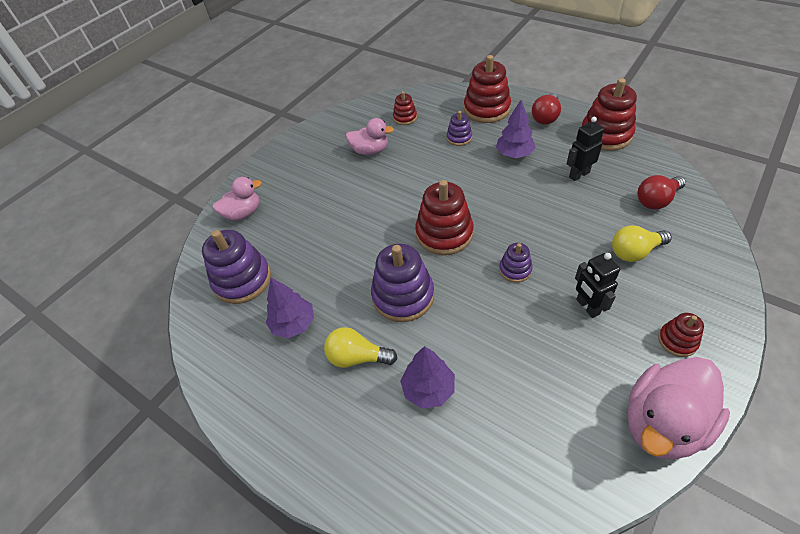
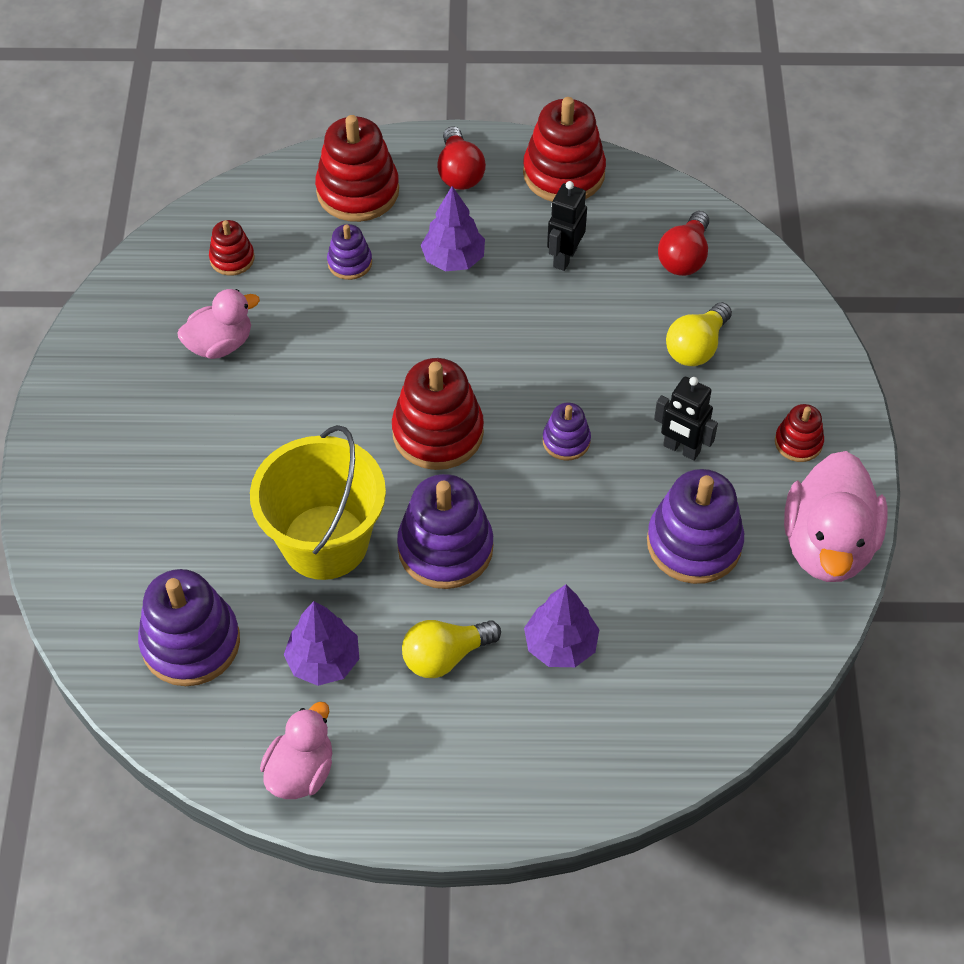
camera: 40 degrees left, 5 degrees up
pink duck [213,177,262,221] -> pink duck moved to [260,702,332,799]
none -> yellow bucket [250,425,386,580]
none -> purple stacking toy [647,469,744,584]

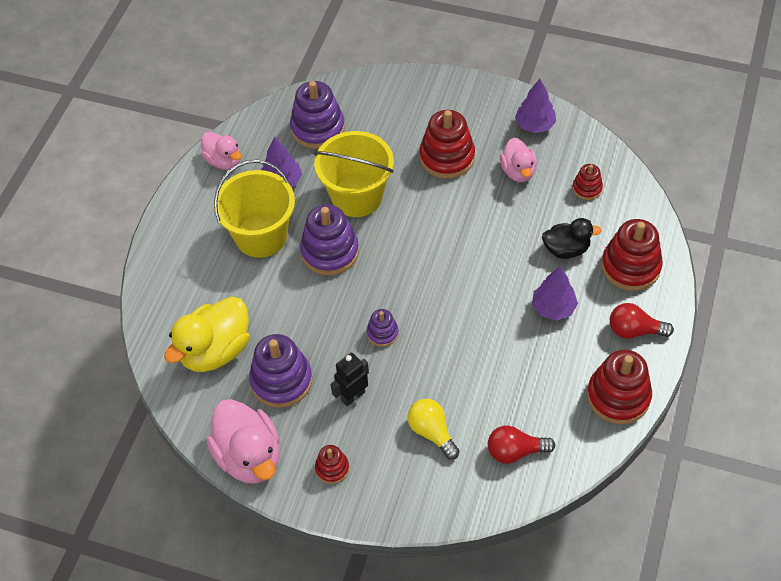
camera: 110 degrees right, 0 degrees up
purple stacking toy [327,224,372,280] -> black duck [542,218,602,259]
red stacking toy [392,358,484,470] -> red stacking toy moved to [420,110,475,179]
yellow light bulb [402,620,501,678] -> yellow bucket [214,160,295,258]
purple tree [524,585,599,667] -> purple tree moved to [515,79,556,133]
black robot [547,181,587,271] -> none
red light bulb [658,211,709,276] -> red light bulb turned 45 degrees counterclockwise [488,425,555,464]
pink duck [784,451,887,582] -> pink duck turned 150 degrees counterclockwise [206,399,280,484]
none -> yellow duck [164,297,249,372]

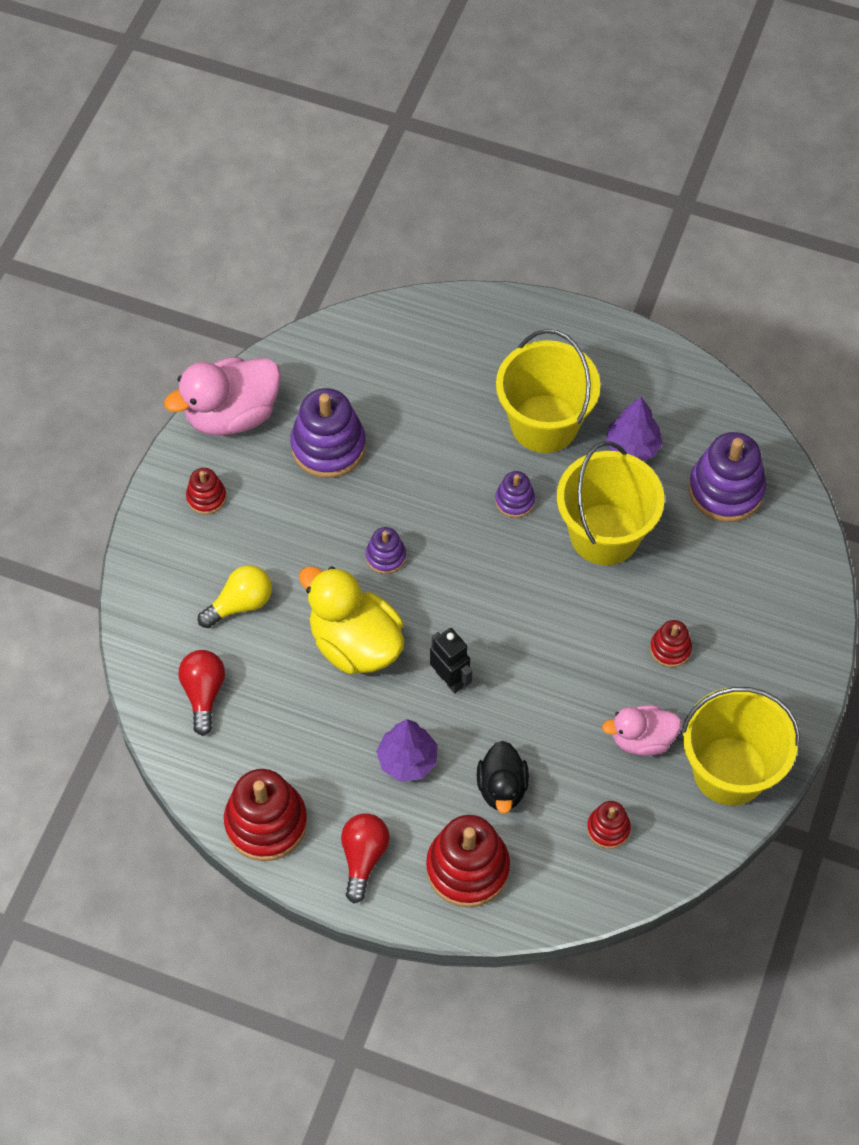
camera: 90 degrees right, 5 degrees up
yellow duck [164,297,249,372] -> yellow duck moved to [299,566,404,674]
pink duck [201,132,242,170] -> none
purple stacking toy [300,204,359,275] -> purple stacking toy [495,471,535,518], size x0.52
black robot [331,353,369,406] -> black robot moved to [430,628,472,693]
red stacking toy [420,110,475,179] -> red stacking toy [650,620,692,667], size x0.52
purple tree [515,79,556,133] -> yellow bucket [681,687,800,806]

